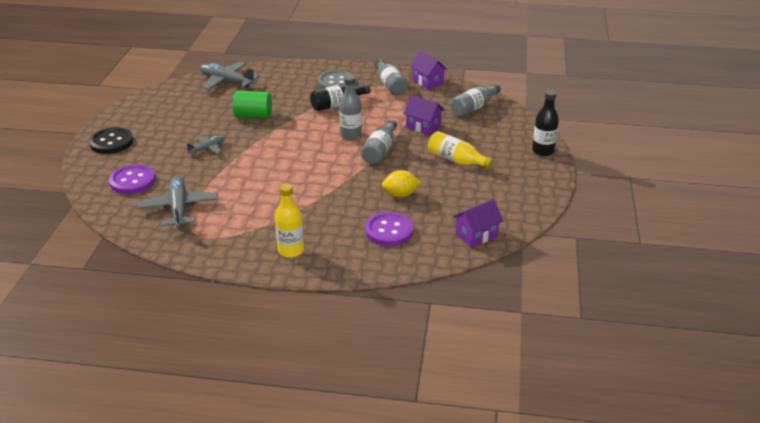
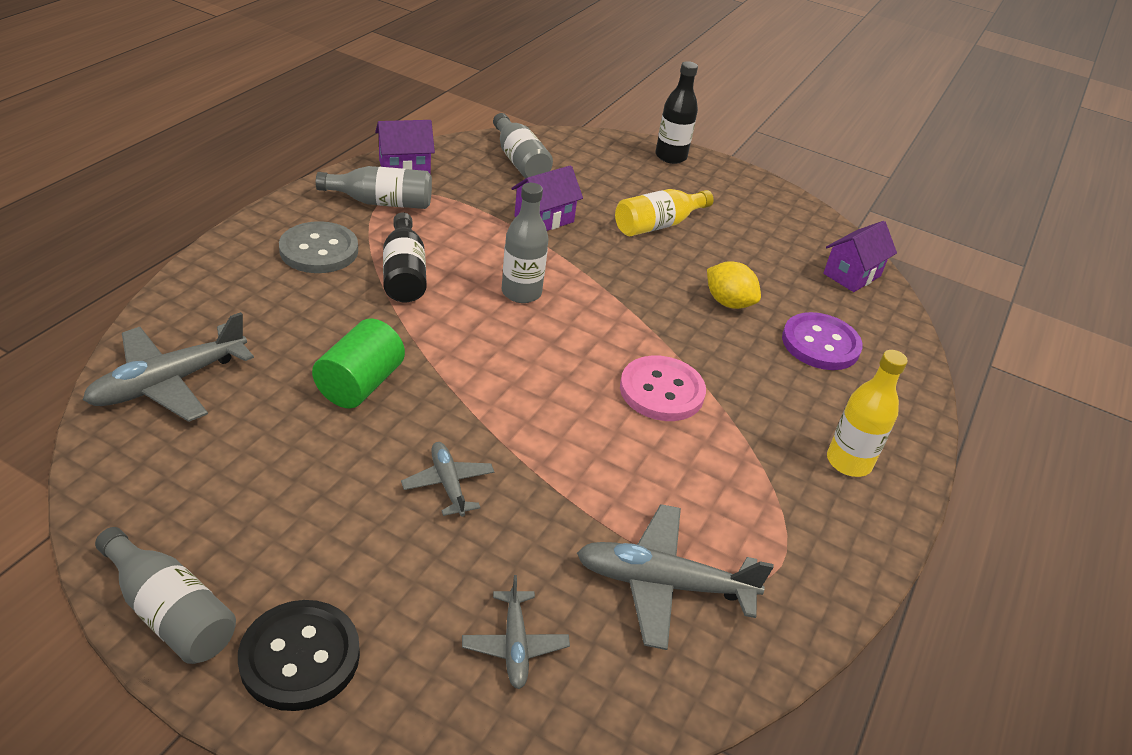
camera: 75 degrees left, 5 degrees up
purple button [109,164,156,194] -> grey plane [462,575,570,689]
grey bottle [361,120,397,164] -> grey bottle moved to [95,527,236,664]
yellow lemon [382,170,421,197] -> yellow lemon turned 60 degrees counterclockwise [707,261,761,309]
purple house [453,199,503,248] -> purple house turned 60 degrees clockwise [823,221,897,292]
none -> pink button [620,356,706,421]

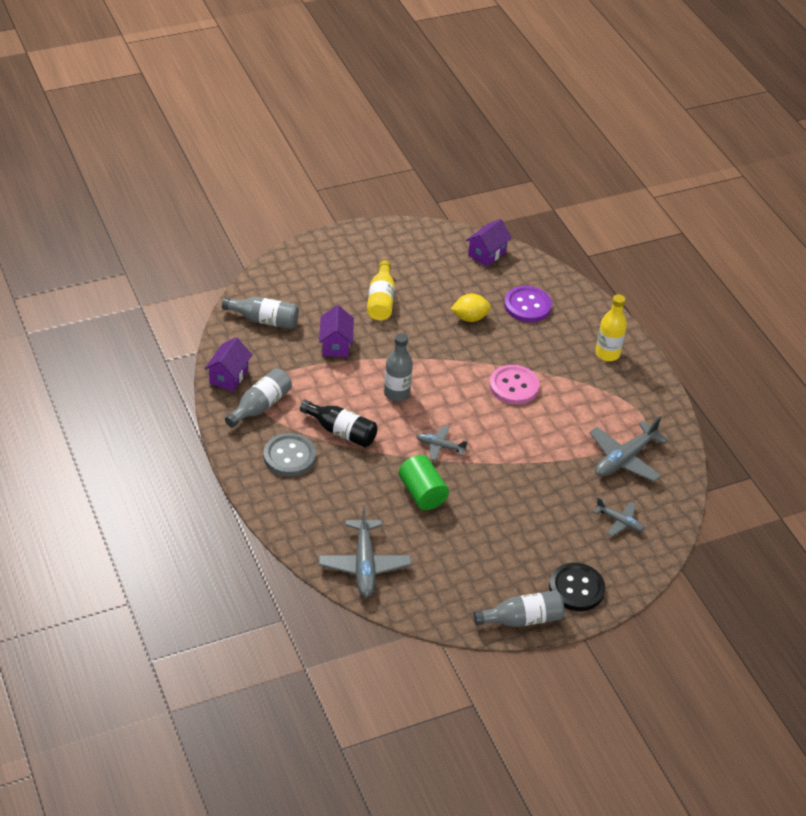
camera: 50 degrees left, 5 degrees up
grey plane [401,442,494,517] -> grey plane moved to [416,425,468,461]
black bottle [655,61,698,164] -> none
purple house [823,221,897,292] -> purple house turned 45 degrees clockwise [466,219,512,267]

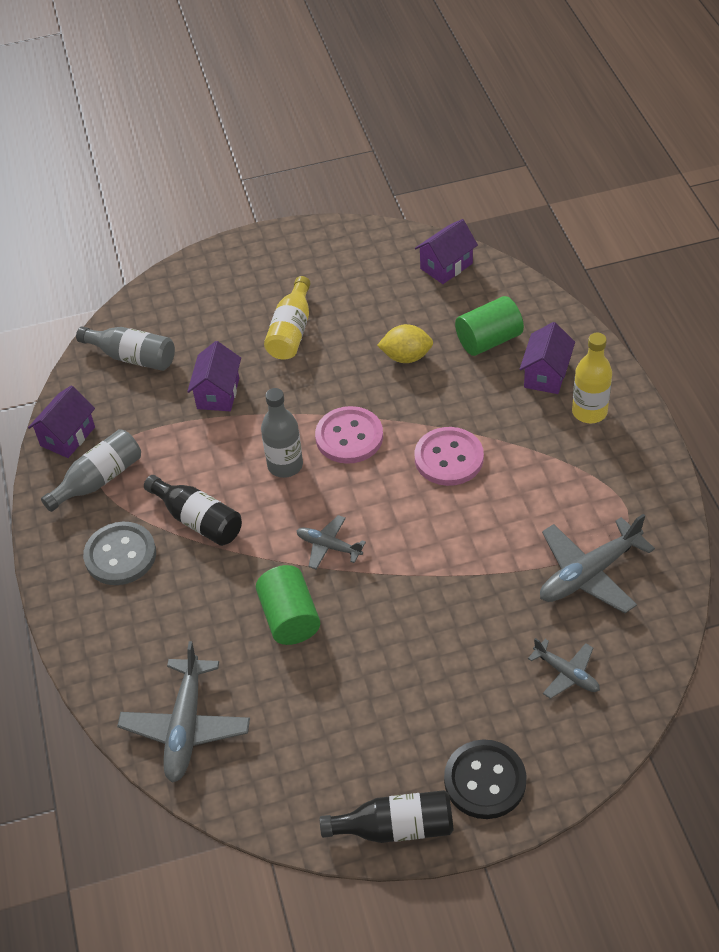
camera: 15 degrees right, 5 degrees up
grey bottle [474,590,565,627] -> black bottle [320,790,454,843]
purple button [504,286,552,322] -> green cylinder [455,296,524,356]
none -> pink button [315,406,383,464]
none -> purple house [519,322,575,394]

